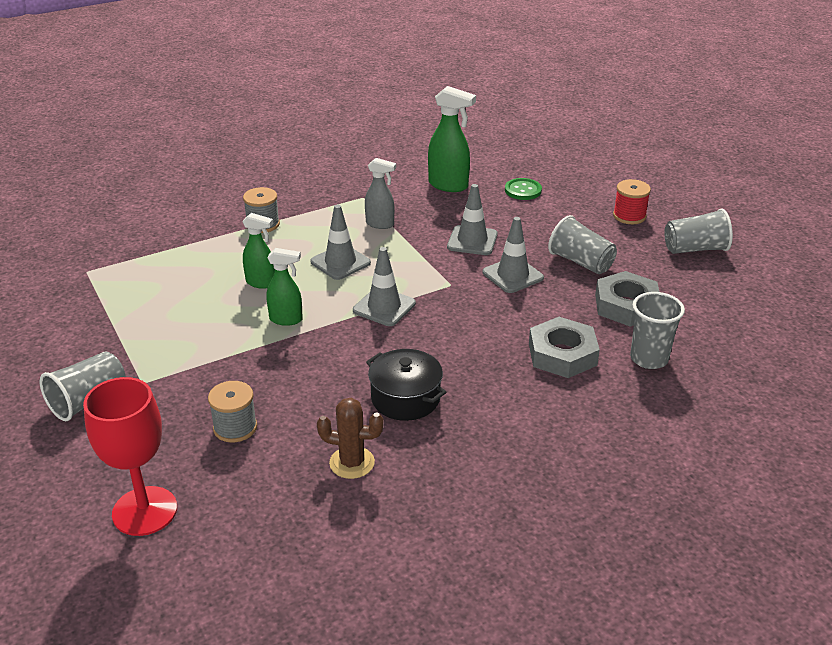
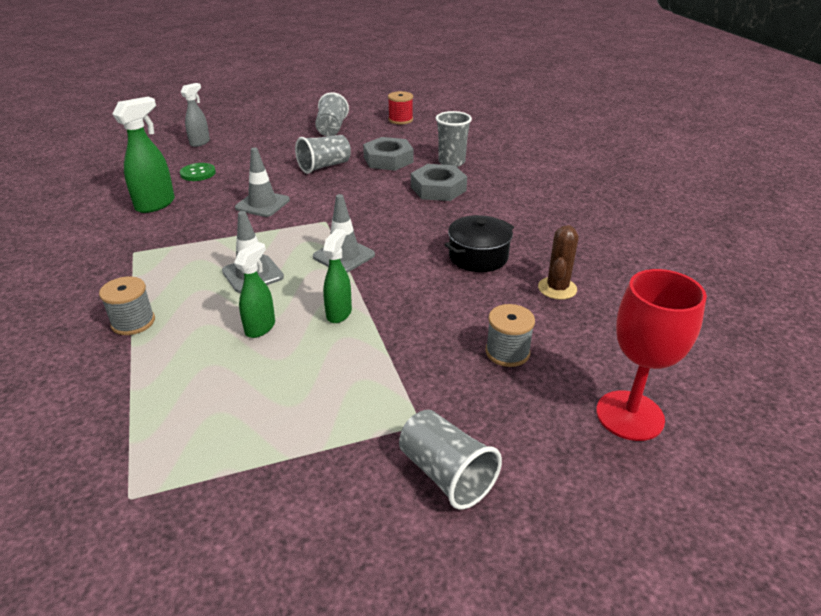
camera: 80 degrees left, 0 degrees up
grey spray bottle [365,158,396,229] -> grey spray bottle moved to [181,83,210,147]
grey traffic cone [483,217,544,293] -> none
red spool [613,179,651,224] -> red spool moved to [388,91,413,124]

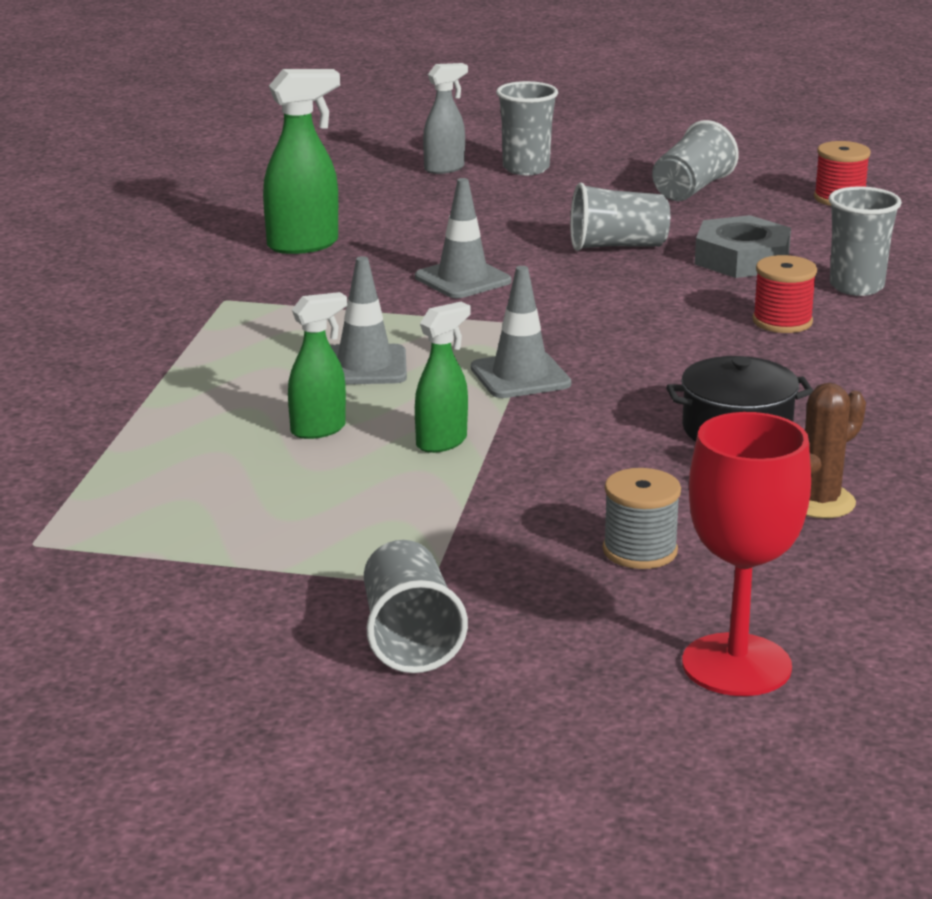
camera: 30 degrees right, 10 degrees down
grey spool [99,276,155,335] -> none
green button [180,163,216,181] -> none
grey nut [411,164,467,201] -> red spool [752,255,817,333]
none -> grey cup [496,81,558,175]

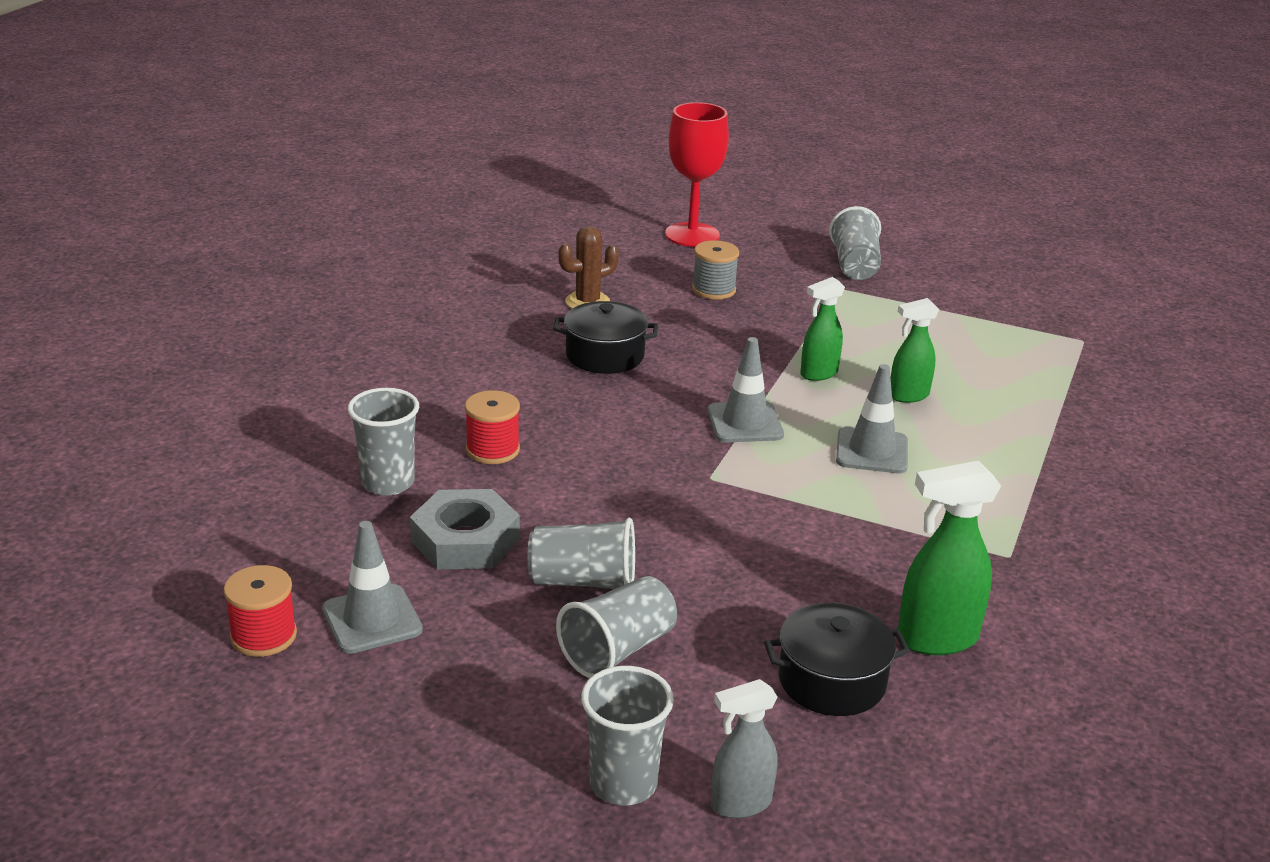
camera: 170 degrees left, 5 degrees up
grey traffic cone [415,178,511,298] -> grey traffic cone moved to [322,521,423,654]
grey cup [652,120,739,201] -> grey cup moved to [556,576,677,678]
none -> black pot [764,603,910,716]

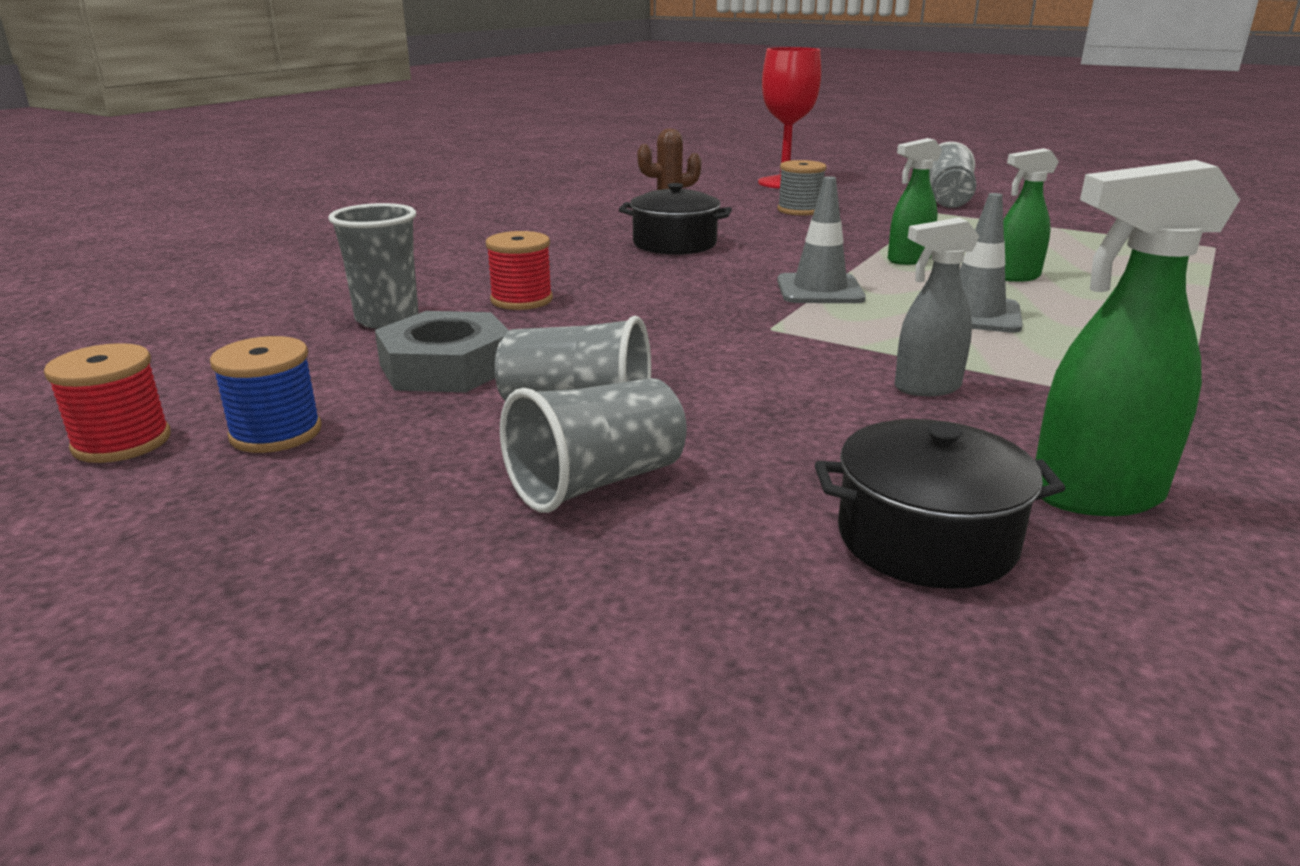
camera: 10 degrees right, 5 degrees down
grey traffic cone [322,521,423,654] -> blue spool [210,336,322,453]
grey cup [581,666,674,805] -> none
grey spray bottle [711,679,777,818] -> grey spray bottle moved to [894,217,980,396]

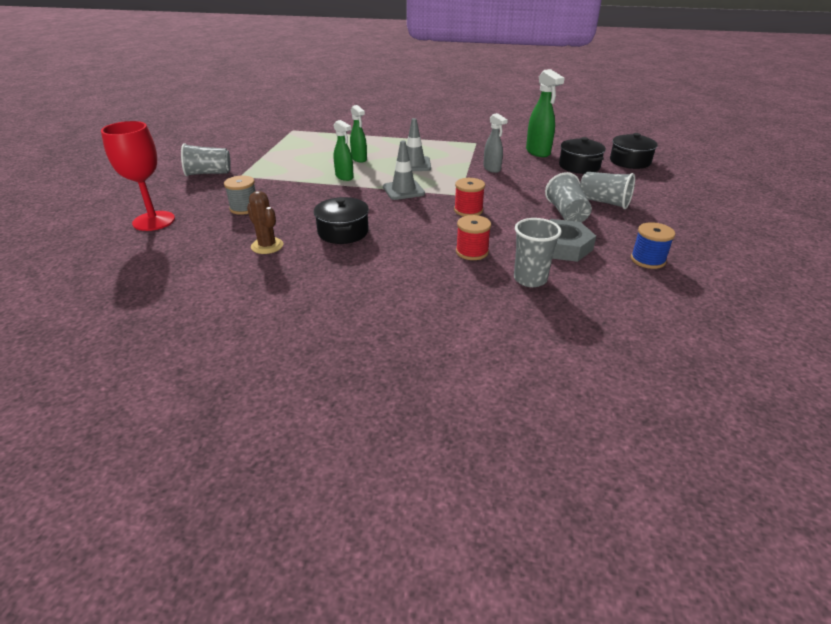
camera: 110 degrees left, 10 degrees up
red spool [44,343,171,463] -> red spool moved to [454,178,485,216]
none -> black pot [610,133,658,169]

